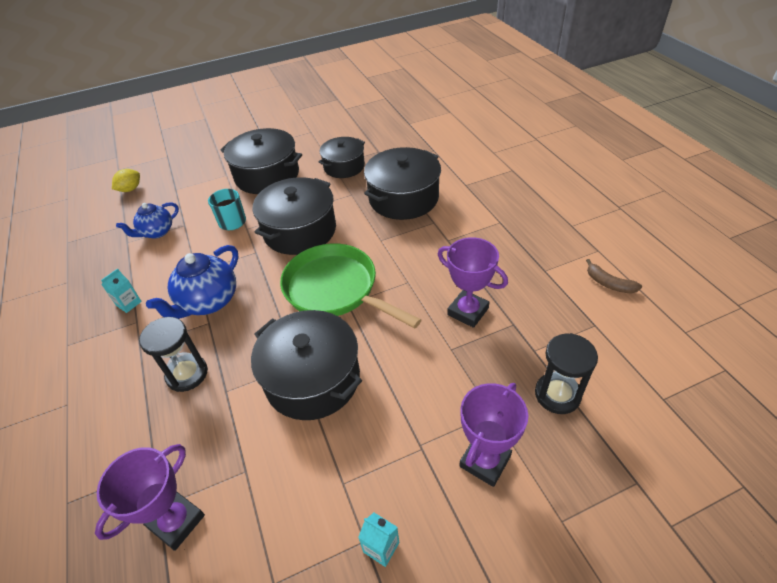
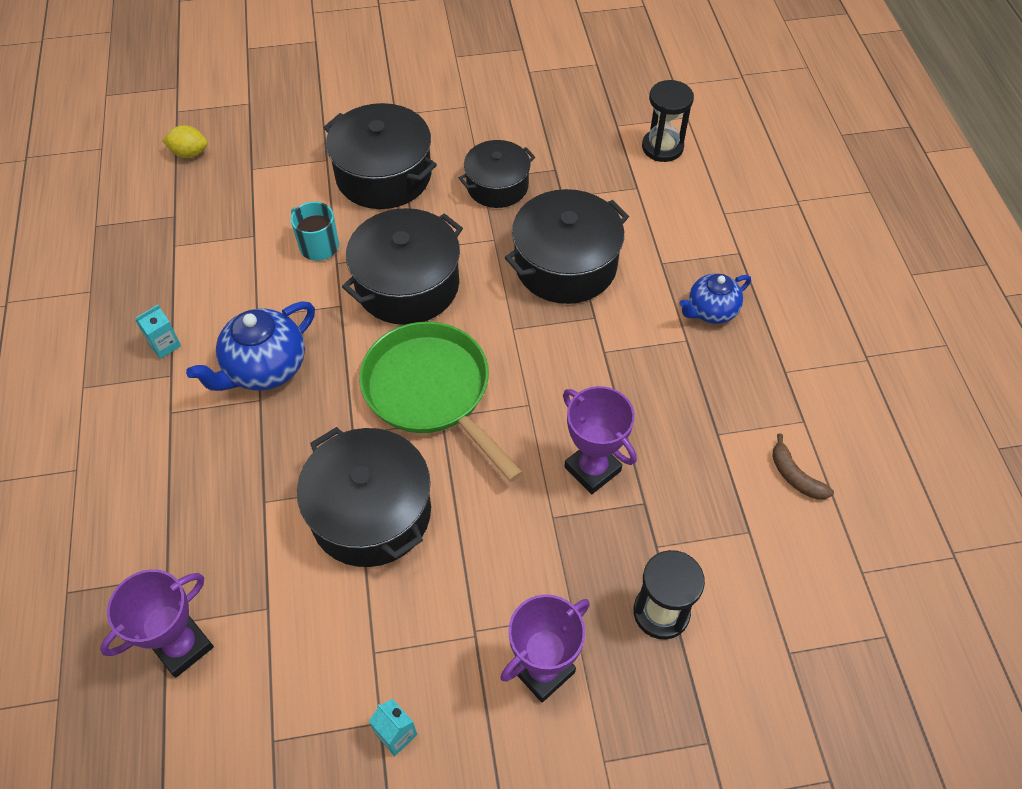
camera: 10 degrees right, 10 degrees up
yellow lemon [112,169,140,192] -> yellow lemon turned 45 degrees clockwise [162,125,208,158]
blue teapot [116,202,179,239] -> blue teapot moved to [680,274,751,324]
black hourglass [139,317,208,392] -> black hourglass moved to [642,80,694,162]

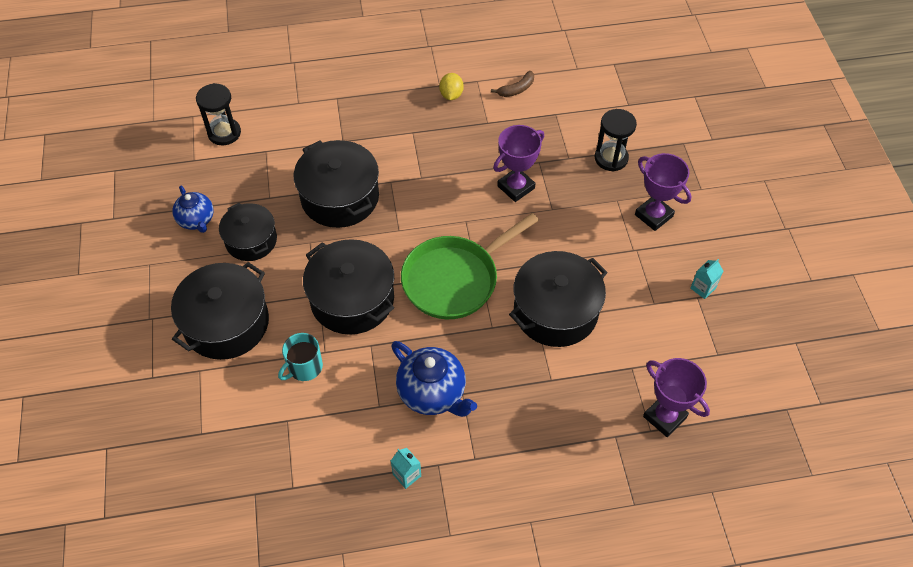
camera: 90 degrees left, 0 degrees up
yellow lemon [162,125,208,158] -> yellow lemon moved to [439,73,464,100]
blue teapot [680,274,751,324] -> blue teapot moved to [172,186,214,233]

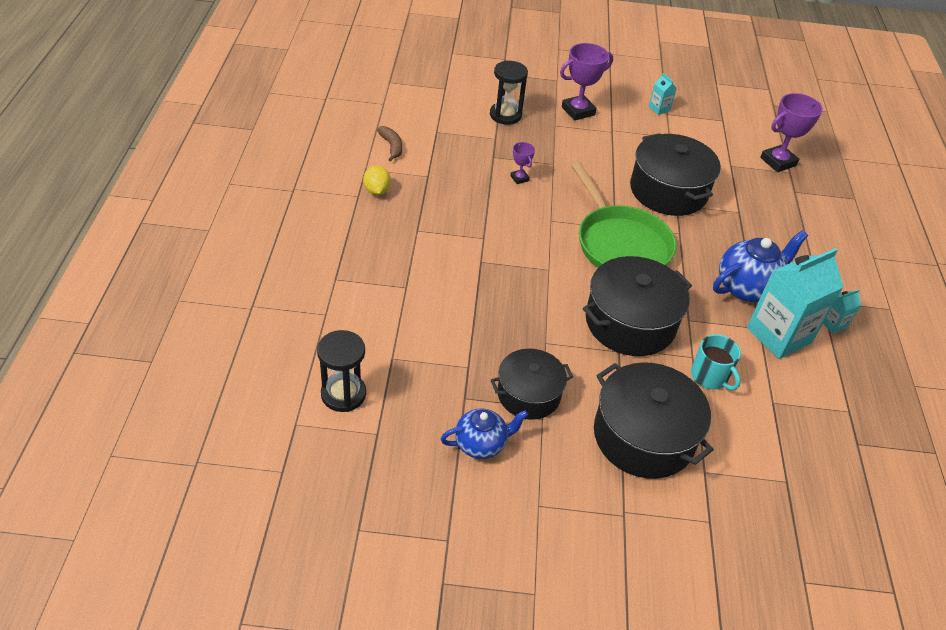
camera: 80 degrees left, 10 degrees down
black pot [294,140,379,228] -> none
yellow lemon [439,73,464,100] -> yellow lemon turned 60 degrees clockwise [363,165,391,195]
purple trophy [493,125,544,202] -> purple trophy [510,142,535,184], size x0.52
none -> turquoise carton [747,248,843,359]

